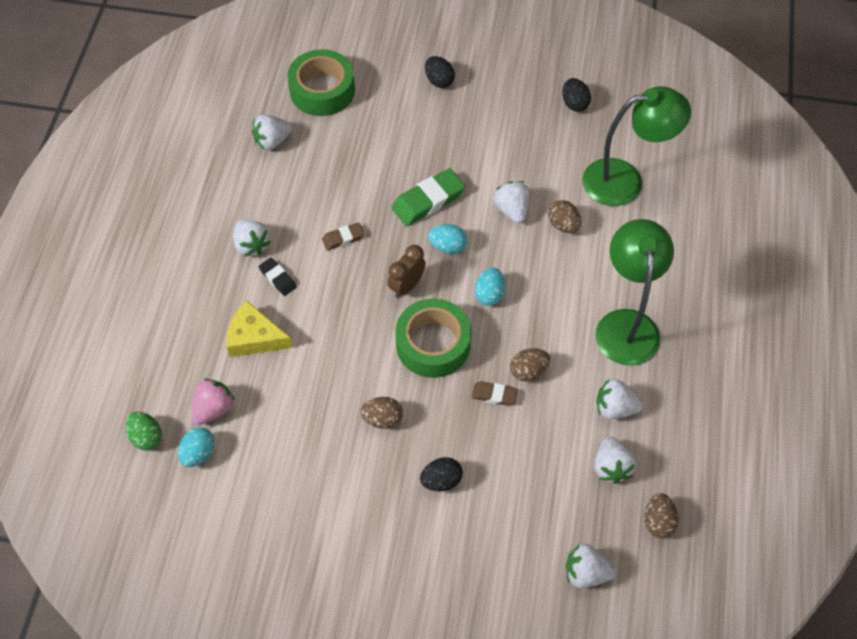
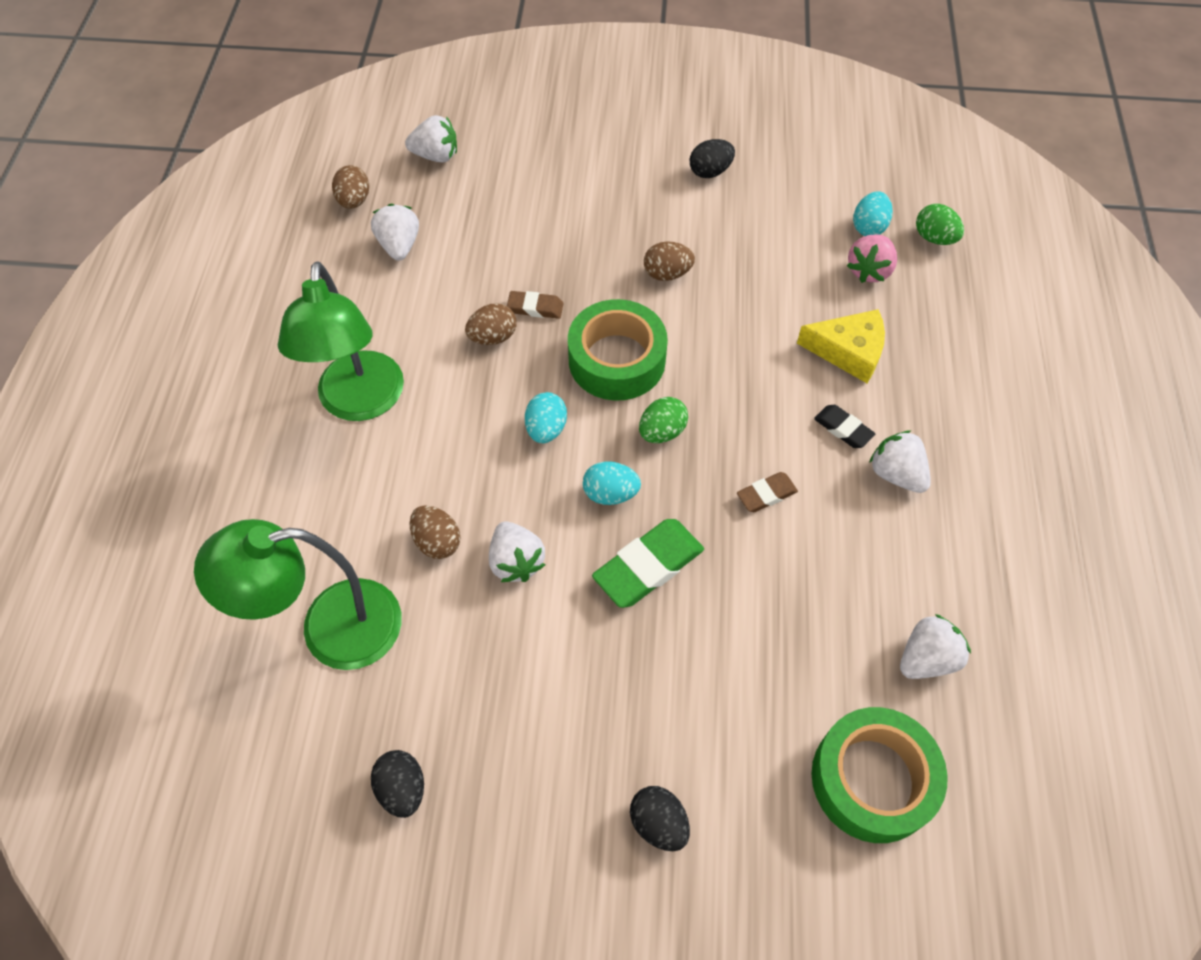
camera: 175 degrees right, 0 degrees up
brown clock [388,245,426,298] -> green egg [639,397,688,443]
black egg [420,457,463,491] -> black egg moved to [690,139,735,178]
white strawberry [596,379,643,419] -> none

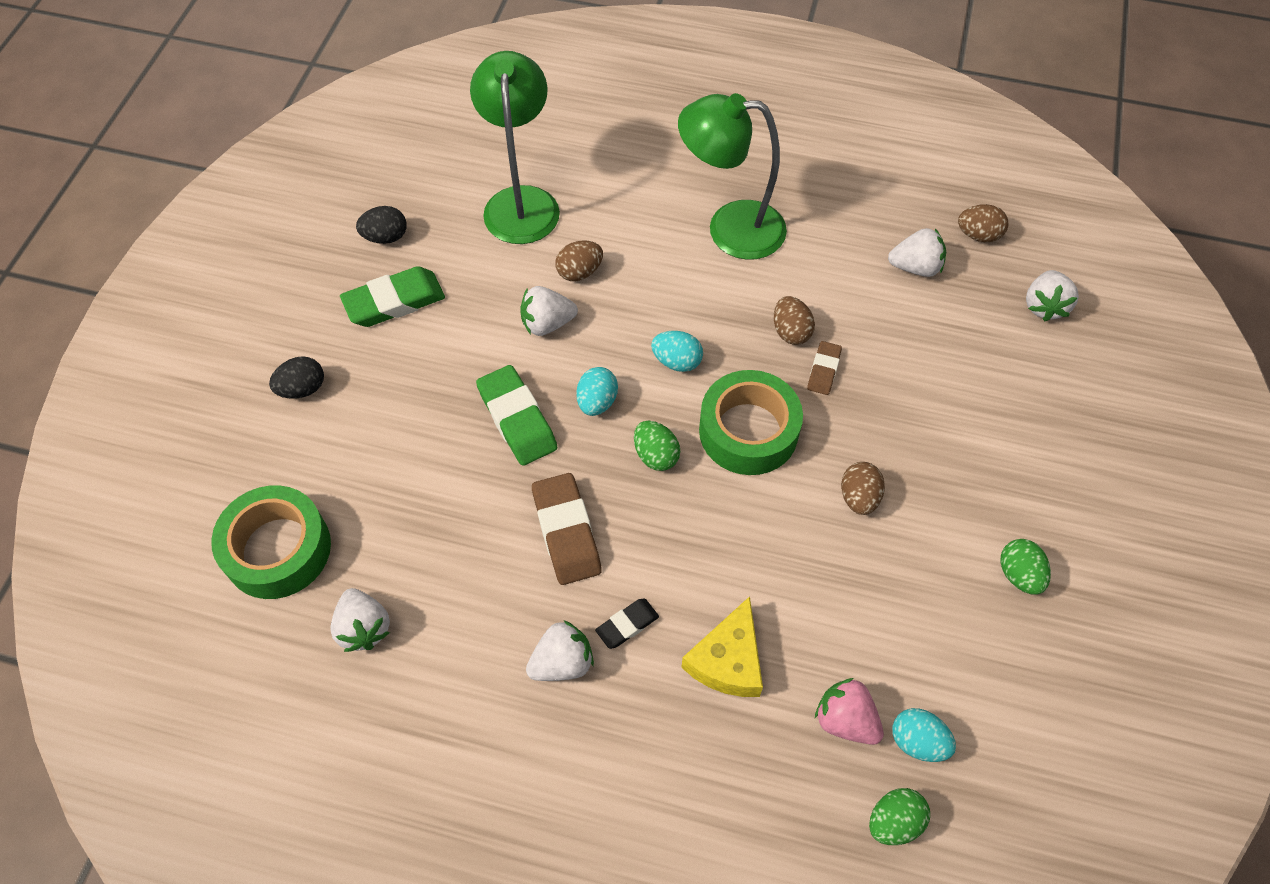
camera: 100 degrees right, 0 degrees up
black egg [690,139,735,178] -> green egg [1001,539,1051,595]
brown eraser [737,472,798,512] -> brown eraser [532,473,601,585], size x1.81
none -> green eraser [340,266,445,327]

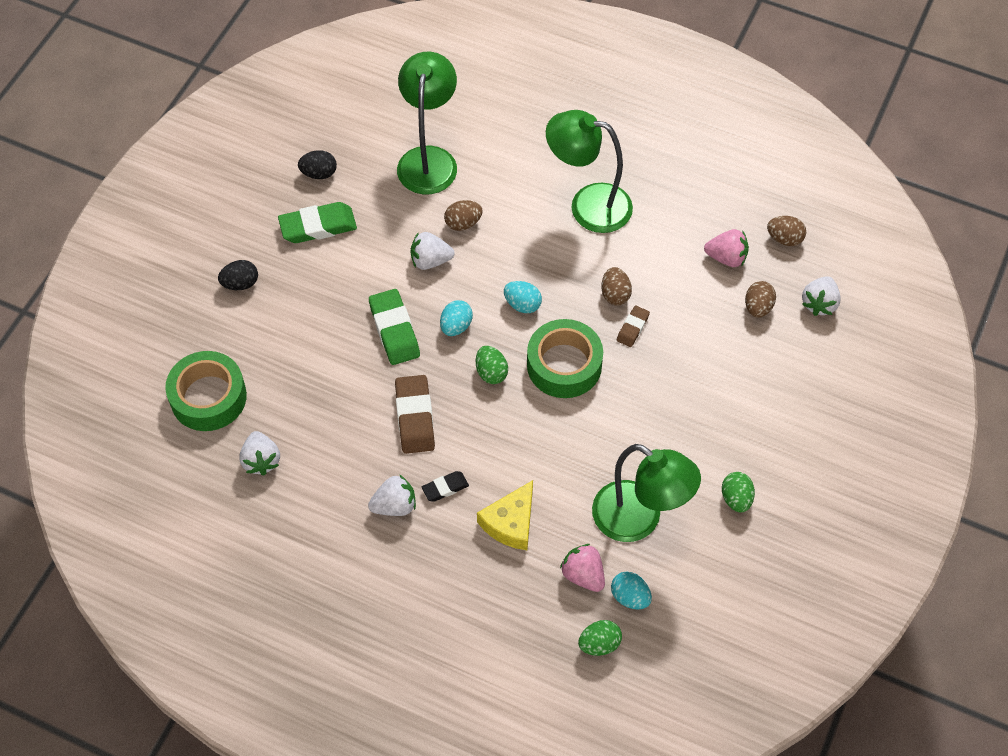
camera: 10 degrees right, 0 degrees up
brown egg [841,462,885,515] -> brown egg moved to [745,281,776,318]
white strawberry [888,228,946,277] -> pink strawberry [704,229,749,267]
none -> green lamp [592,444,701,542]

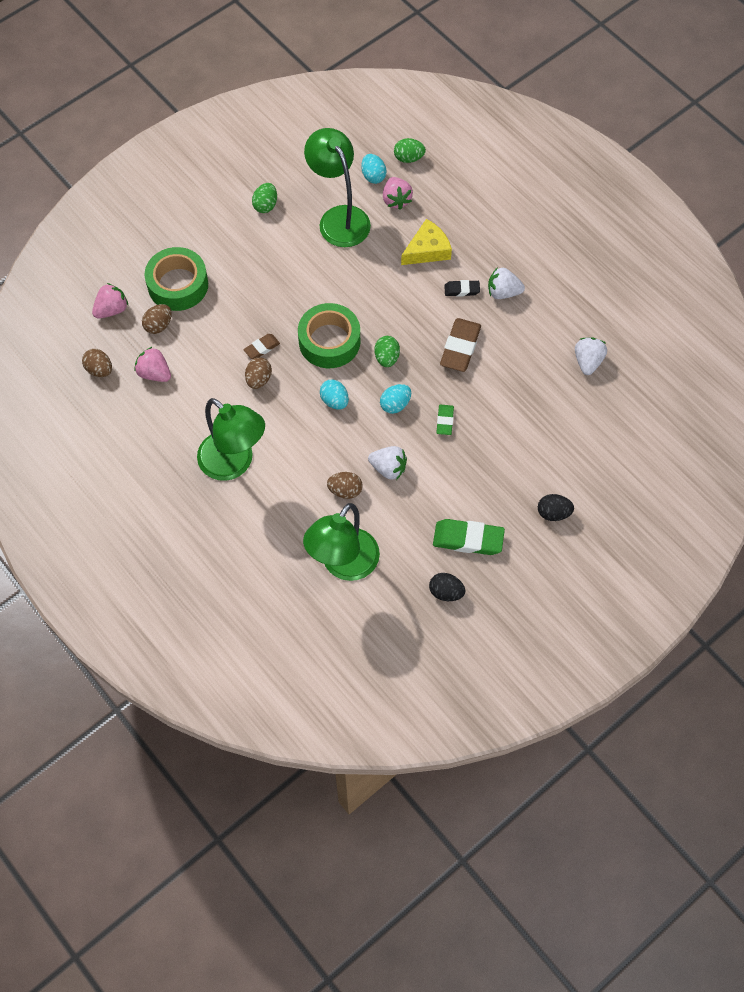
camera: 155 degrees left, 5 degrees up
green tape [165,351,247,431] -> green tape moved to [145,247,208,311]
green eraser [369,289,420,365] -> green eraser [436,405,454,435], size x0.55
white strawberry [802,276,841,316] -> pink strawberry [92,283,128,318]

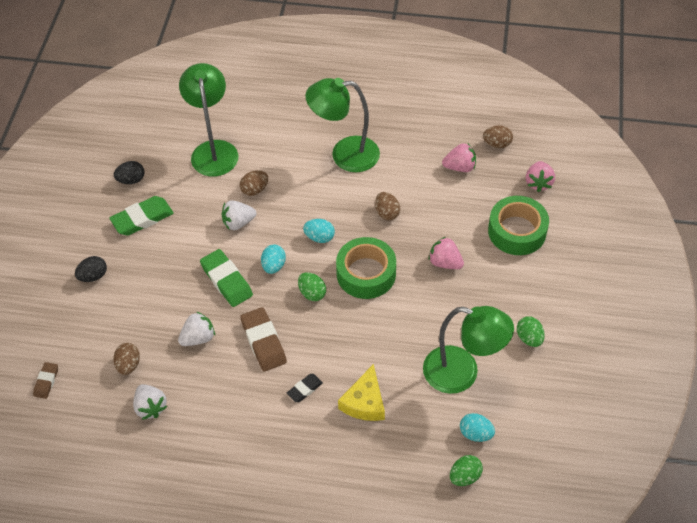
camera: 140 degrees right, 10 degrees down
brown egg [142,304,172,334] -> brown egg moved to [113,343,140,375]
brown eraser [243,334,280,359] -> brown eraser moved to [33,362,58,399]
pink strawberry [383,177,413,210] -> pink strawberry moved to [428,237,464,269]
green eraser [436,405,454,435] -> green eraser [200,249,253,307], size x1.81
white strawberry [488,267,525,299] -> white strawberry moved to [178,312,215,346]

